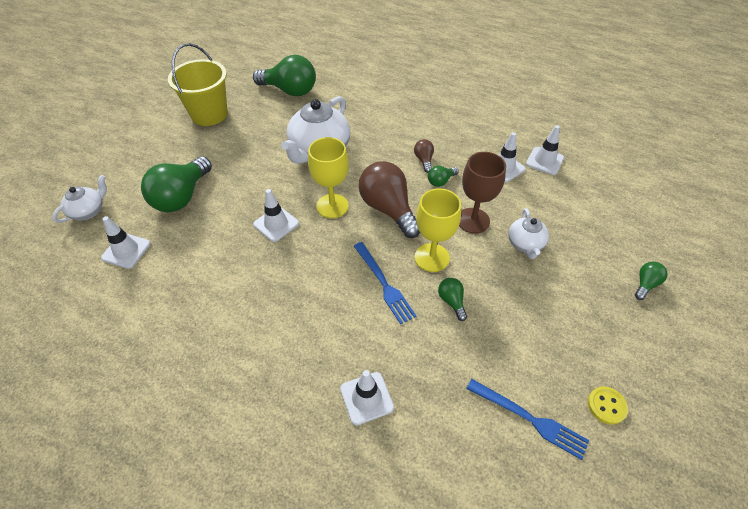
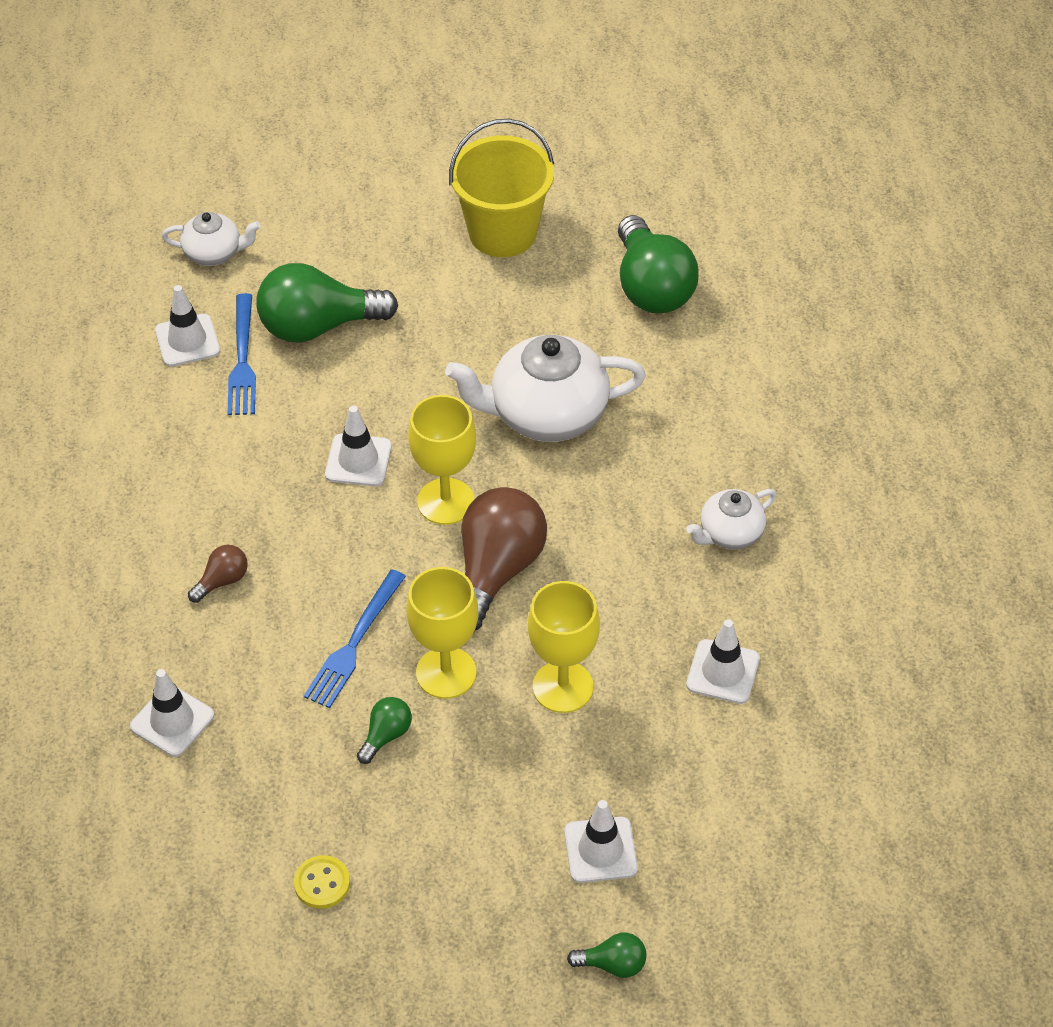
camera: 55 degrees right, 0 degrees up
brown light bulb [414,139,434,173] -> brown light bulb moved to [188,545,248,603]
green light bulb [428,166,459,187] -> none
brown goblet [459,152,506,234] -> yellow goblet [528,581,600,713]
blue fork [466,379,589,460] -> blue fork moved to [228,293,256,415]
white teapot [508,208,549,259] -> white teapot moved to [686,489,777,549]
white traffic cone [526,125,564,175] -> white traffic cone moved to [564,800,638,883]
yellow button [588,386,628,425] -> yellow button moved to [294,855,350,909]

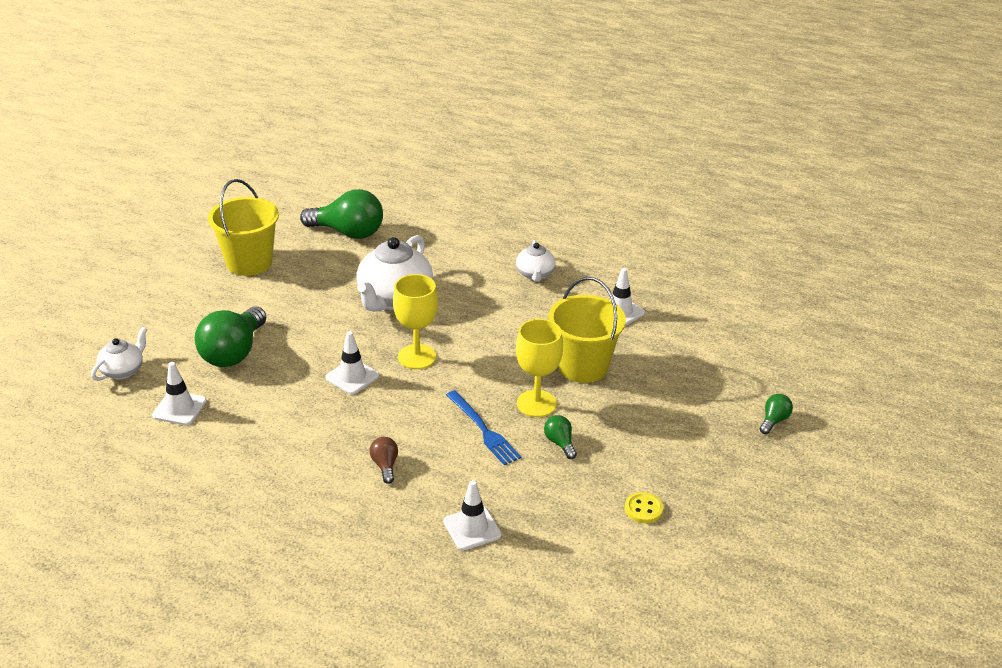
camera: 60 degrees left, 15 degrees down
blue fork [228,293,256,415] -> none
brown light bulb [461,487,547,630] -> none
yellow goblet [528,581,600,713] -> yellow bucket [548,277,626,383]
white traffic cone [564,800,638,883] -> none

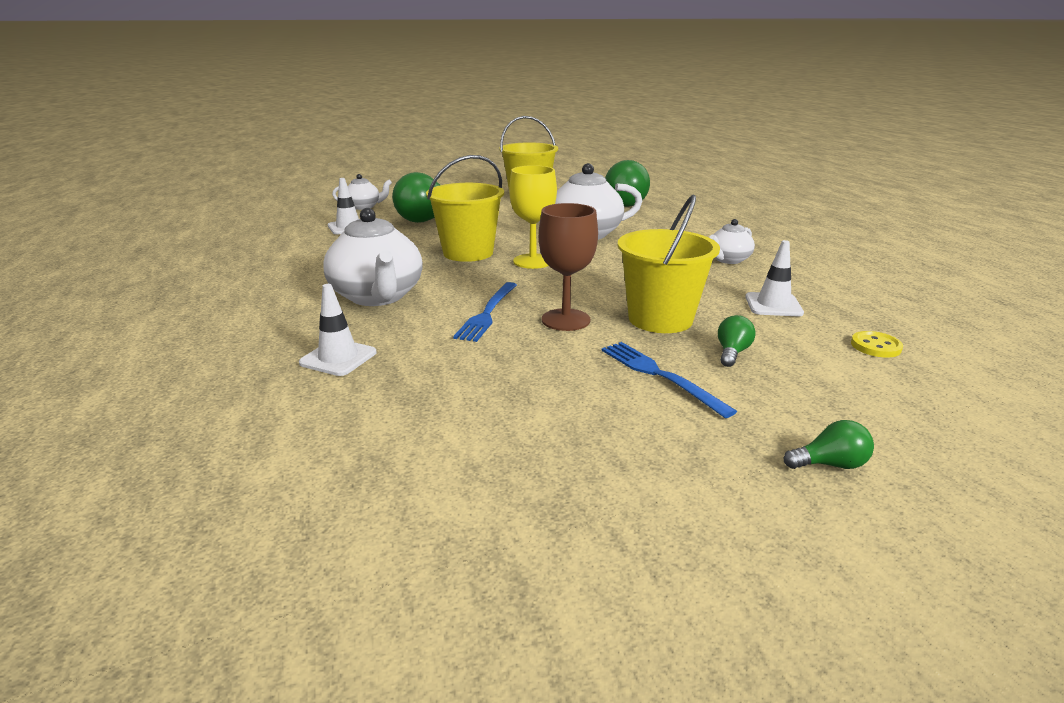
camera: 50 degrees right, 10 degrees down
white traffic cone [325,331,379,394] -> yellow bucket [426,155,504,262]
brown light bulb [369,437,398,484] -> white teapot [323,208,423,306]
yellow goblet [516,319,563,417] -> brown goblet [539,203,598,331]
green light bulb [544,415,577,459] -> green light bulb moved to [718,315,756,367]
yellow button [625,492,663,523] -> yellow button moved to [851,331,903,357]
none -> blue fork [602,342,737,418]

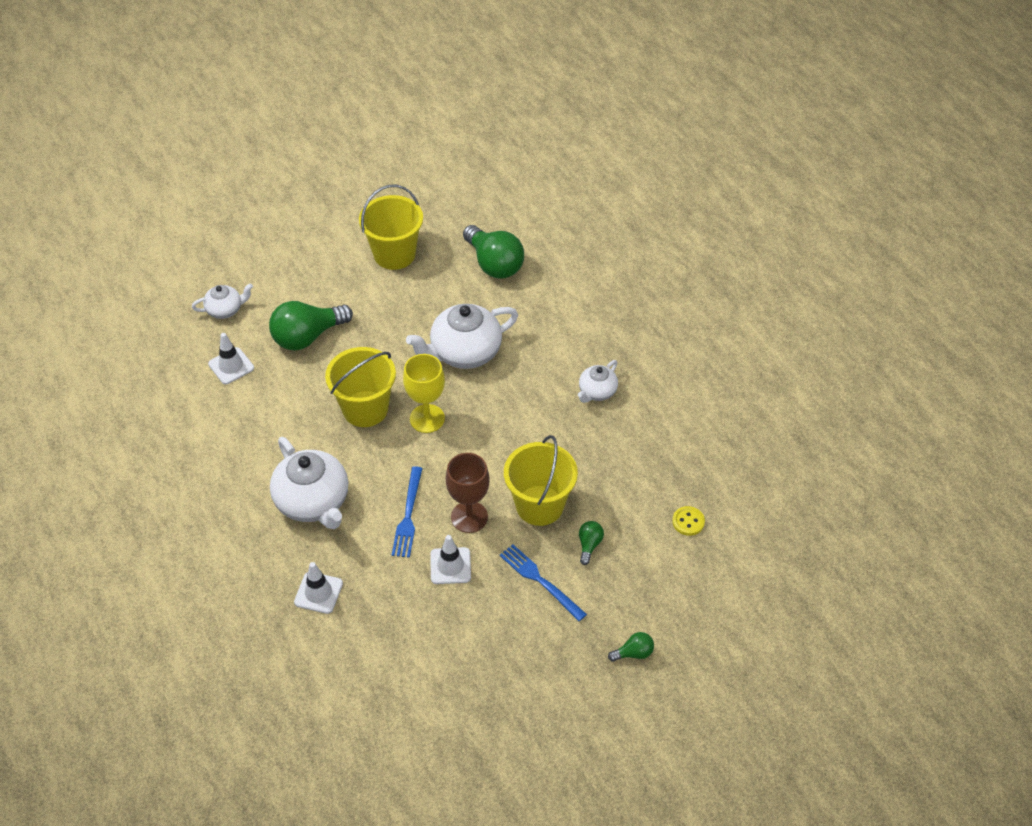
camera: 10 degrees left, 25 degrees up
white traffic cone [745,240,804,317] -> white traffic cone moved to [430,535,471,584]

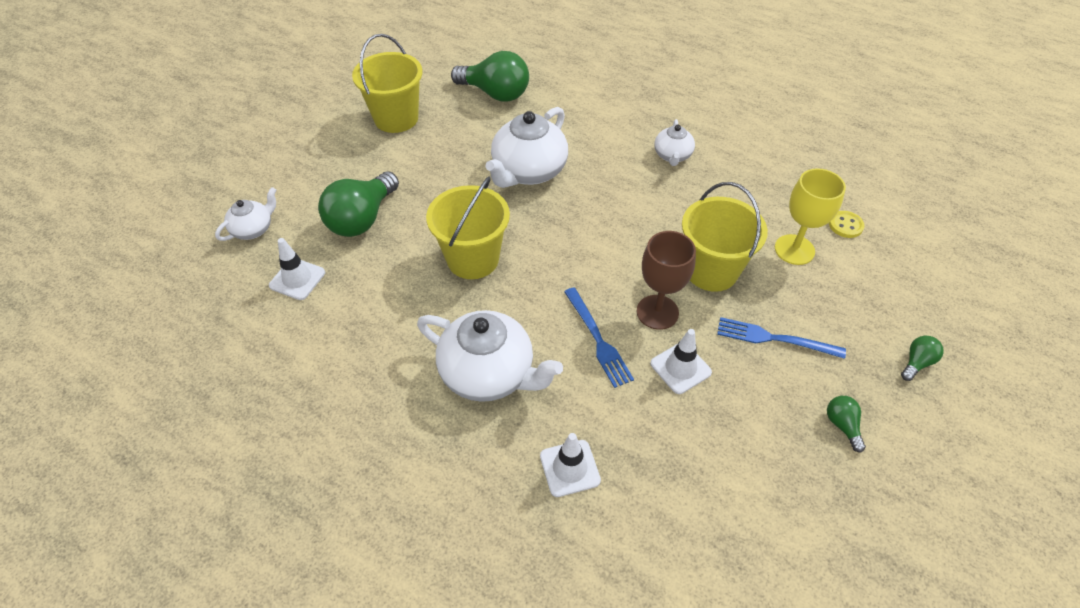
camera: 30 degrees left, 0 degrees up
yellow goblet [403,354,445,433] -> yellow goblet moved to [775,168,846,265]
green light bulb [579,521,604,565] -> green light bulb moved to [827,396,866,453]

